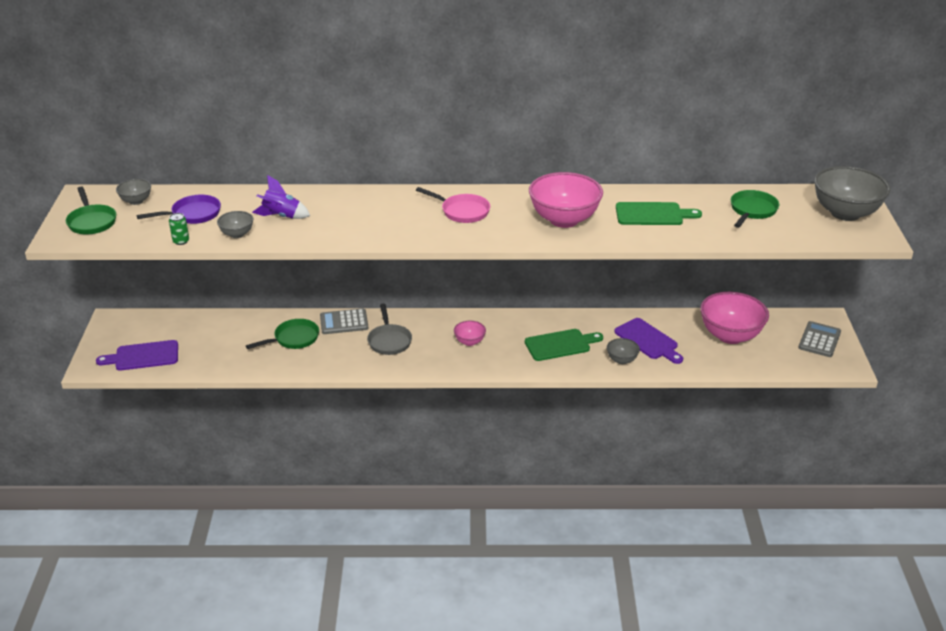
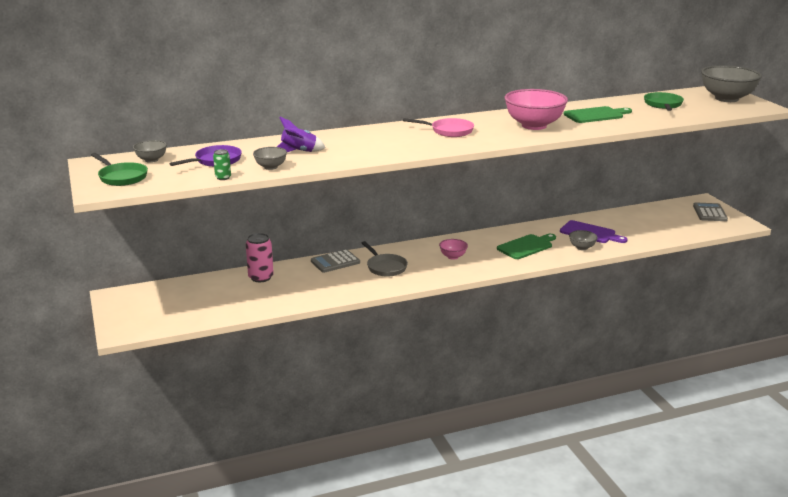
camera: 20 degrees left, 10 degrees down
purple cutting board [96,340,178,370] -> none
green pan [246,319,319,349] -> none
pink bowl [700,292,769,344] -> none
none -> pink can [246,233,274,282]

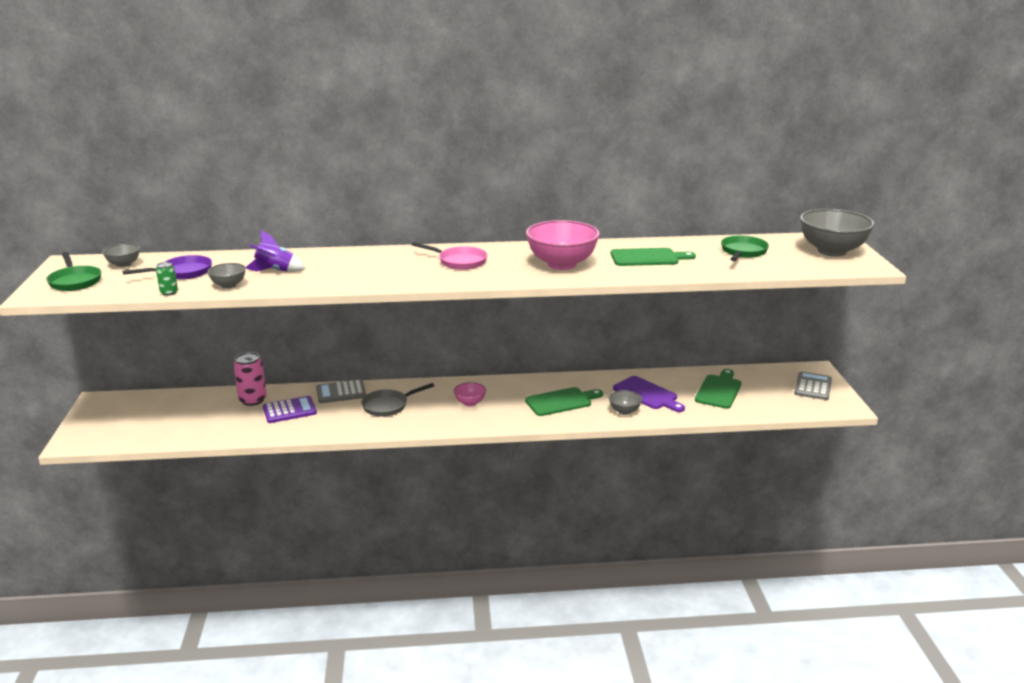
camera: 15 degrees right, 0 degrees up
grey pan [362,241,408,277] -> grey pan turned 75 degrees clockwise [361,383,434,417]
none -> purple calculator [263,396,317,423]
none -> green cutting board [695,369,741,409]

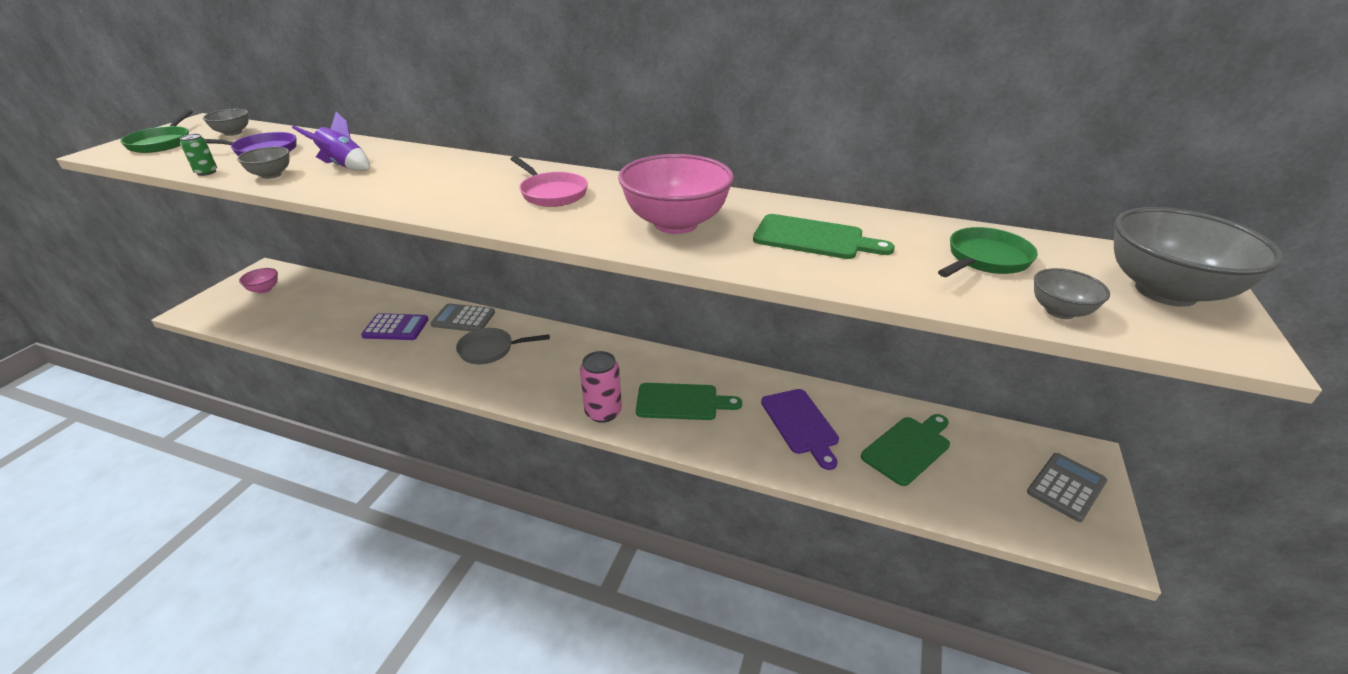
camera: 25 degrees right, 10 degrees up
pink can [233,352,267,406] -> pink can moved to [580,351,622,423]
pink bowl [453,382,486,407] -> pink bowl moved to [239,268,278,294]
grey bowl [609,390,642,415] -> grey bowl moved to [1034,268,1110,319]

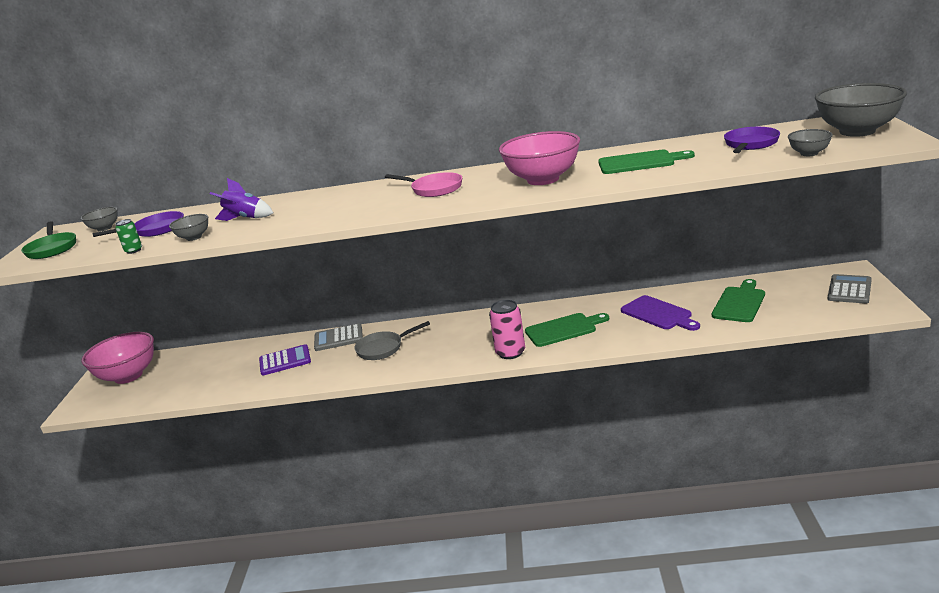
camera: 15 degrees left, 10 degrees down
pink bowl [239,268,278,294] -> pink bowl [81,332,154,384], size x2.08
green pan [938,227,1038,277] -> purple pan [724,127,780,153]

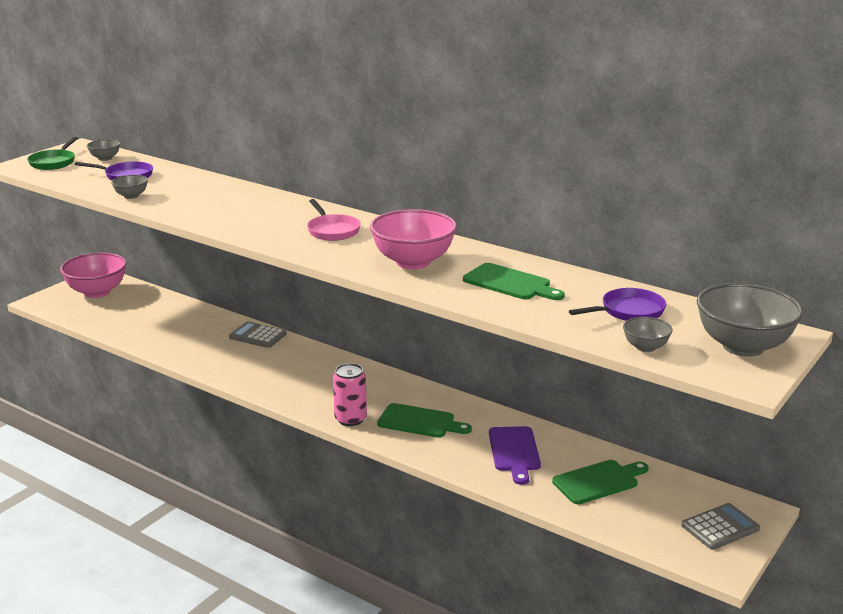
camera: 30 degrees right, 0 degrees up
green can [115,219,142,254] -> none
purple rocket [210,178,273,221] -> none
purple calculator [259,344,311,376] -> none
grey pan [354,321,430,360] -> none

